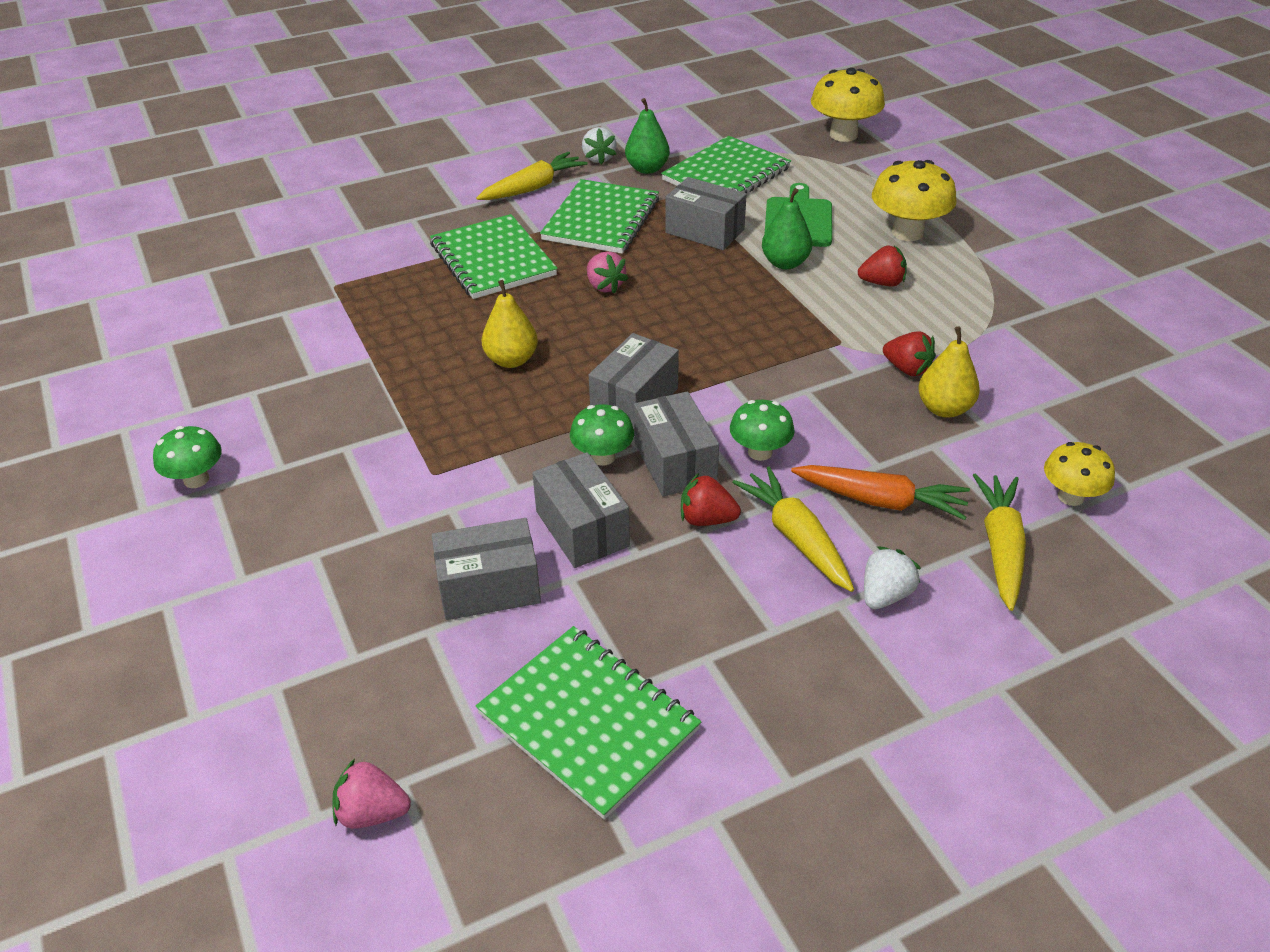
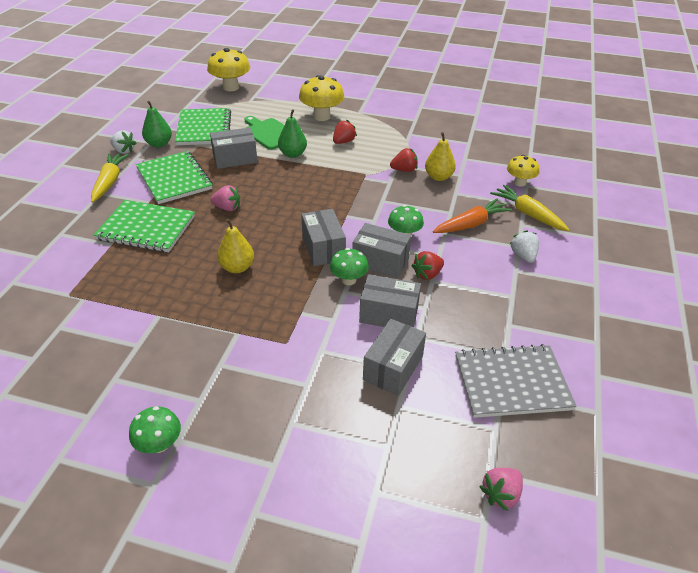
camera: 50 degrees left, 0 degrees up
green notebook [476,626,701,820] -> grey notebook [455,344,577,418]
yellow carrot [732,467,854,592] -> none

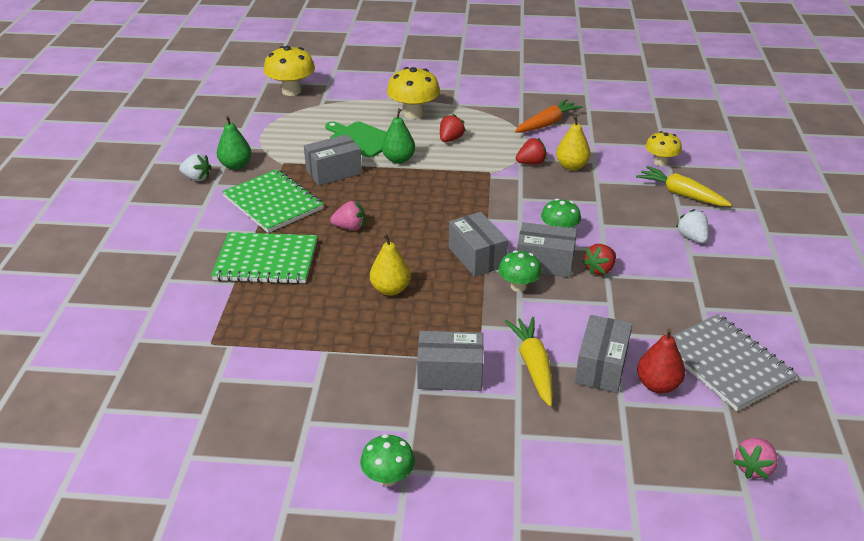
camera: 10 degrees left, 5 degrees down
yellow carrot [91,153,129,202] -> yellow carrot moved to [505,317,553,406]
green notebook [175,108,231,145] -> none
grey box [359,274,421,328] -> grey box moved to [417,331,483,391]
orange carrot [433,198,512,233] -> orange carrot moved to [515,99,583,132]
grey notebook [455,344,577,418] -> grey notebook turned 75 degrees clockwise [672,314,798,411]
none -> red pear [637,328,685,393]

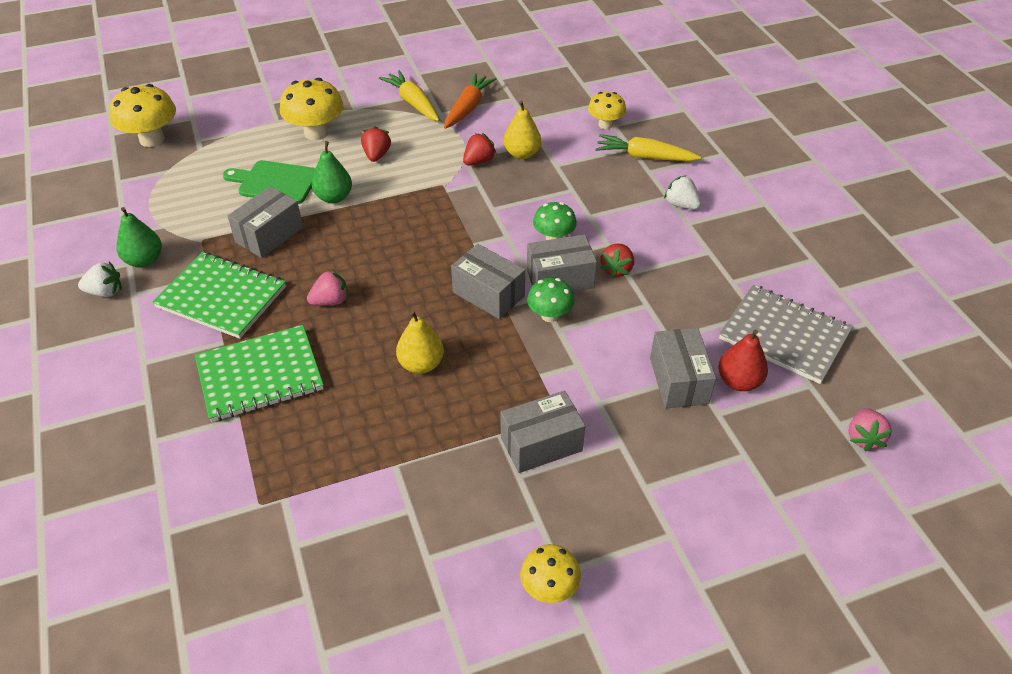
camera: 25 degrees left, 10 degrees up
green mushroom [360,434,415,486] -> yellow mushroom [520,544,581,603]
yellow carrot [505,317,553,406] -> yellow carrot moved to [379,70,439,121]

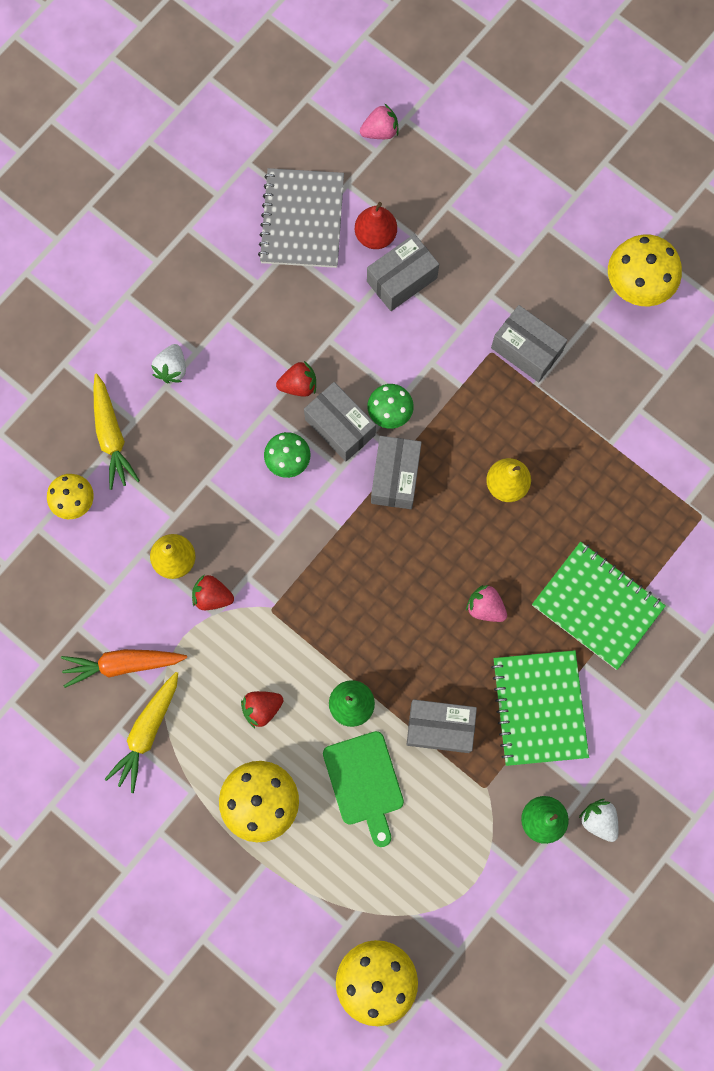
camera: 120 degrees left, 30 degrees up
yellow mushroom [520,544,581,603] -> yellow mushroom [608,234,682,306], size x1.62

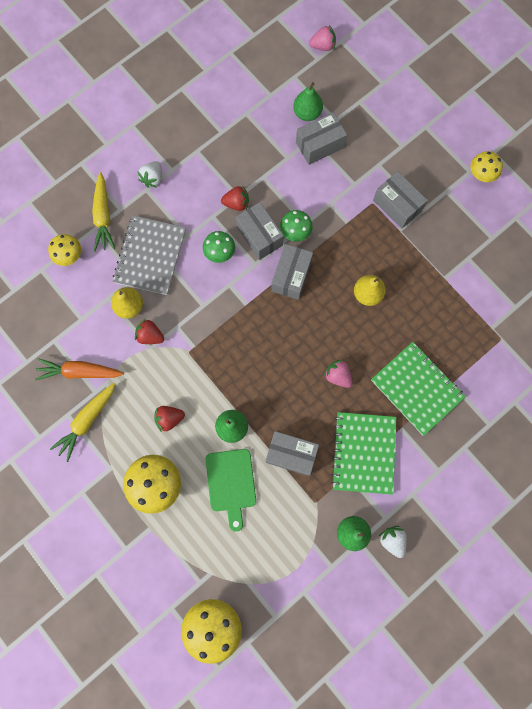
camera: 10 degrees right, 0 degrees up
grey notebook [258,168,344,268] -> grey notebook moved to [113,215,186,295]
red pear [355,202,397,249] -> green pear [293,82,323,121]
yellow mushroom [608,234,682,306] -> yellow mushroom [470,151,503,182], size x0.62

